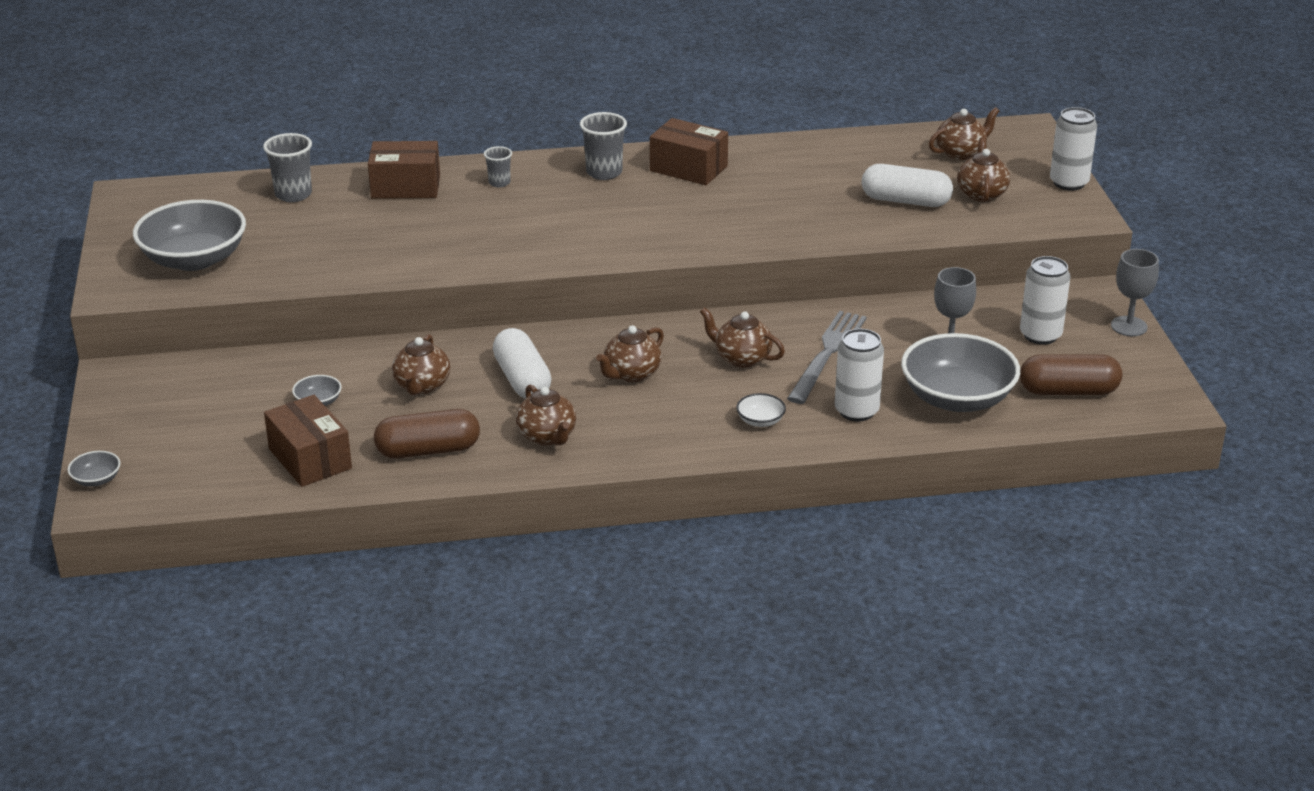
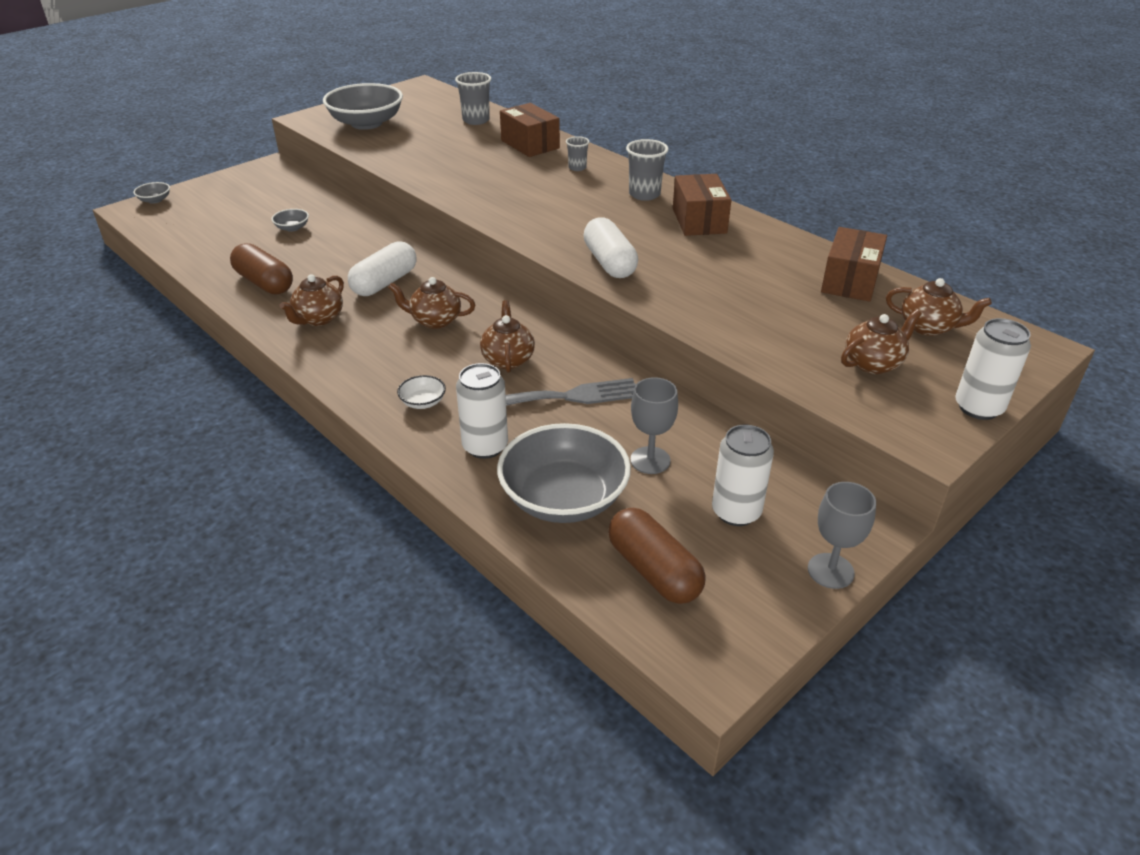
camera: 55 degrees right, 5 degrees up
brown box [264,395,352,487] -> brown box moved to [821,227,887,302]
brown teapot [392,334,450,395] -> none
white capsule [862,164,953,207] -> white capsule moved to [583,217,638,278]

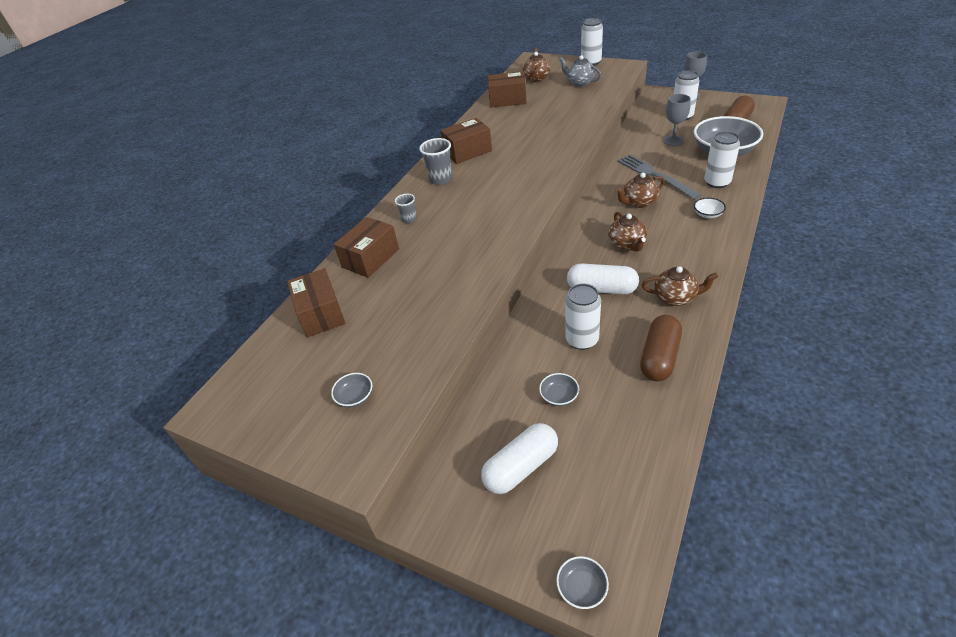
camera: 105 degrees left, 5 degrees up
grey bowl [323,83,403,130] -> grey bowl [331,373,372,407], size x0.42
grey cup [455,72,491,125] -> brown box [287,268,345,337]
white capsule [583,217,638,278] -> white capsule moved to [481,423,558,494]
brown teapot [841,309,922,374] -> grey teapot [559,55,601,87]
none -> white can [565,284,601,350]

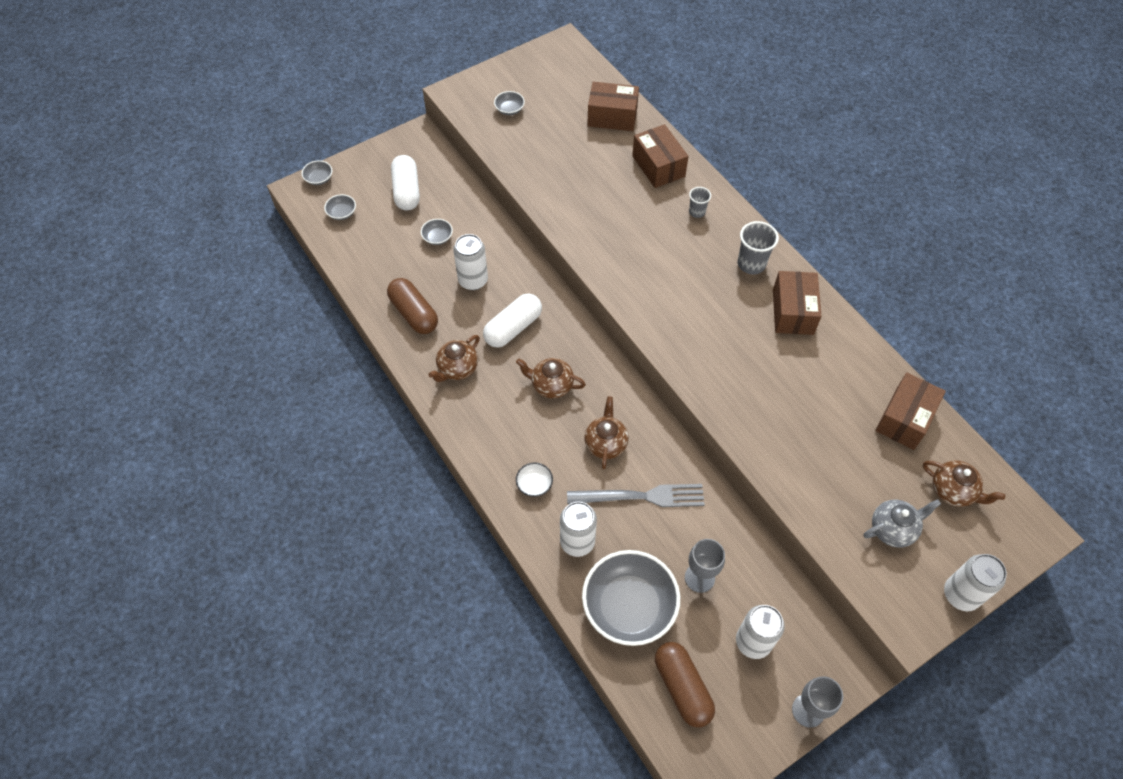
camera: 115 degrees right, 15 degrees up
none -> grey bowl [324,194,356,220]

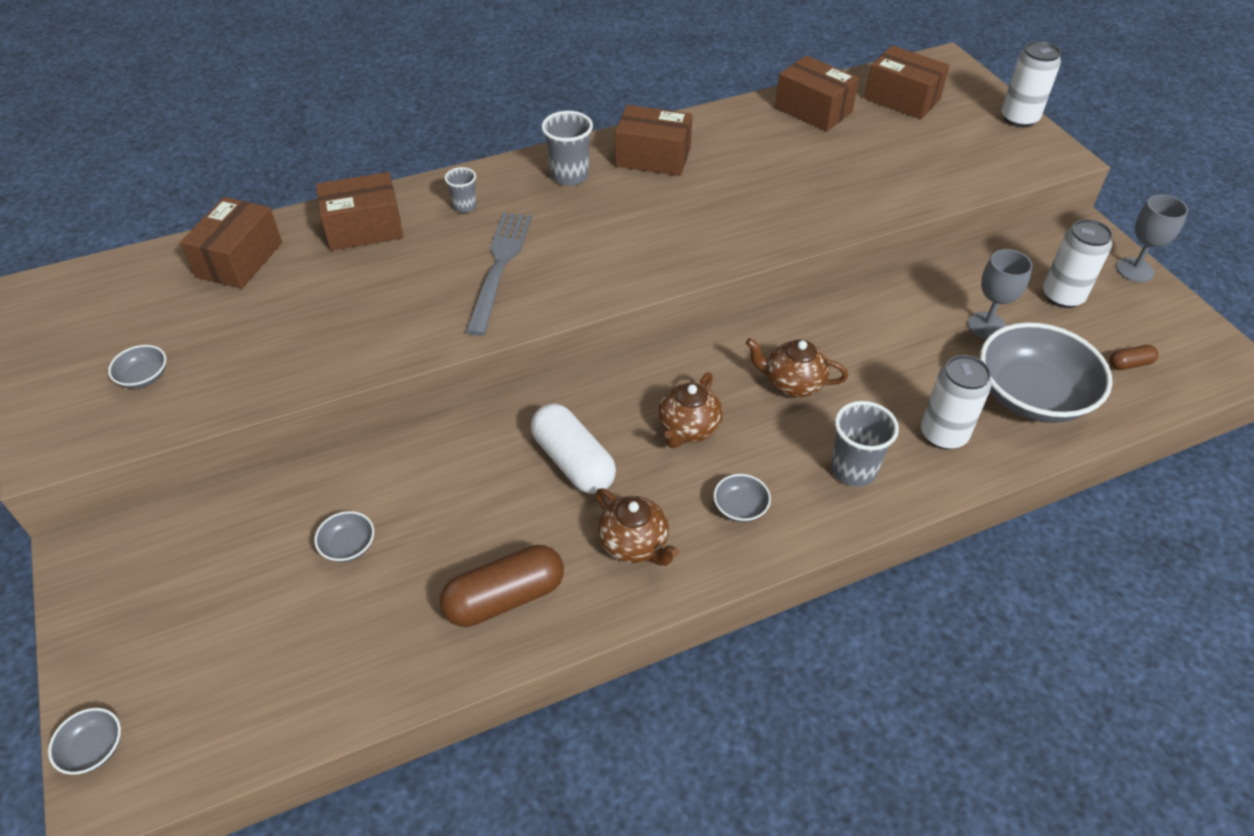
camera: 80 degrees left, 10 degrees down
grey bowl [324,194,356,220] -> grey bowl moved to [714,474,771,522]
white capsule [391,155,420,210] -> none
white can [453,234,488,290] -> none
white bowl [516,463,553,497] -> grey cup [831,401,899,487]
grey fork [567,484,705,507] -> grey fork moved to [466,212,532,336]
brown capsule [655,642,715,727] -> brown capsule [1109,345,1158,370], size x0.48
grey teapot [863,499,941,548] -> none
brown teapot [923,460,1005,507] -> brown box [865,46,950,119]

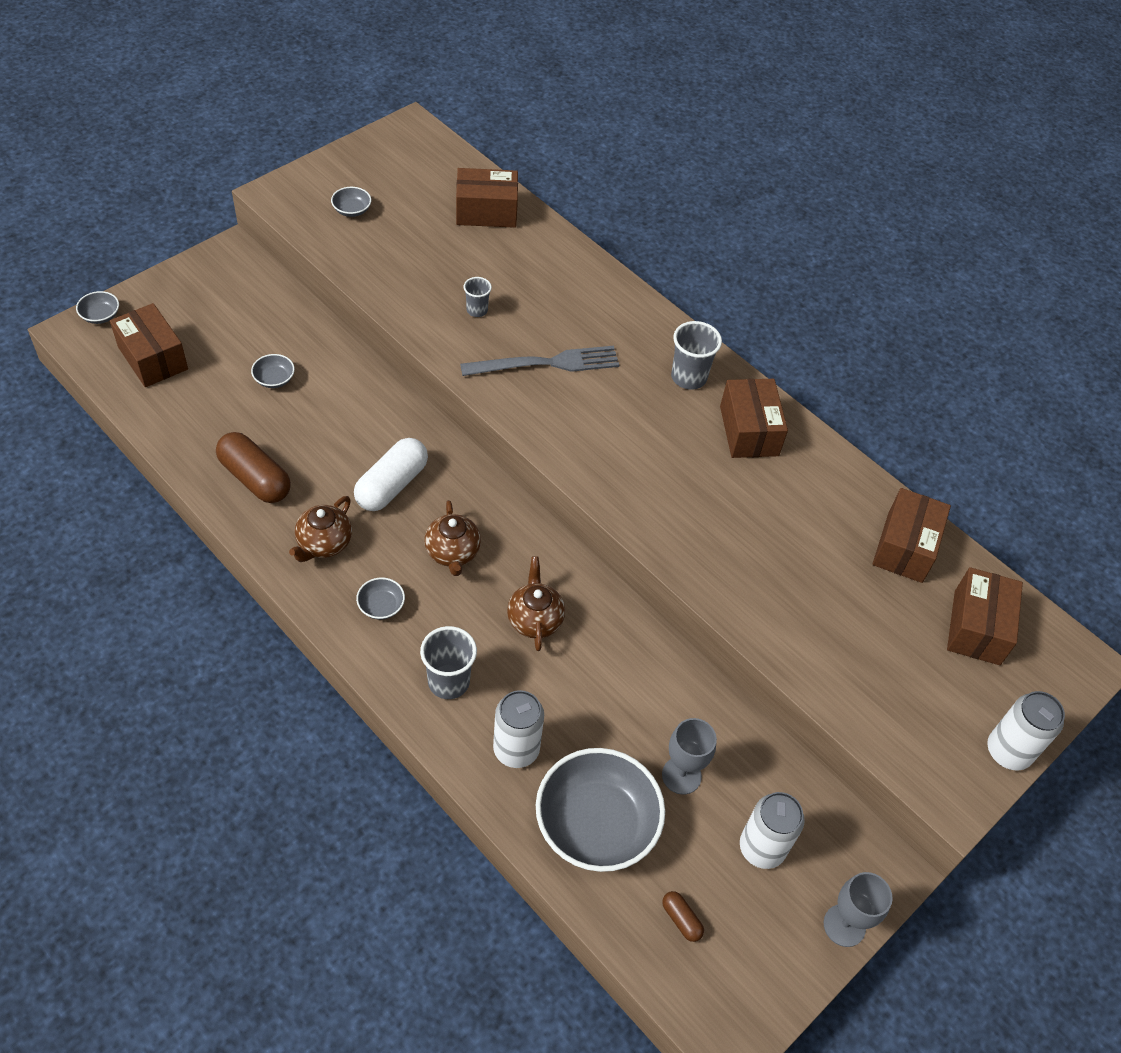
camera: 65 degrees right, 5 degrees up
brown box [316,172,404,251] -> brown box moved to [110,303,188,387]
grey cup [445,167,477,213] -> grey cup moved to [464,277,492,317]
brown teapot [658,372,723,448] -> brown teapot turned 105 degrees counterclockwise [424,500,481,576]

